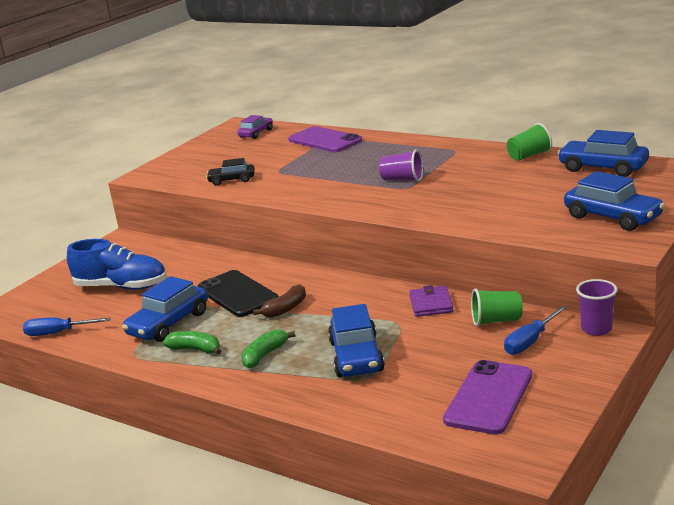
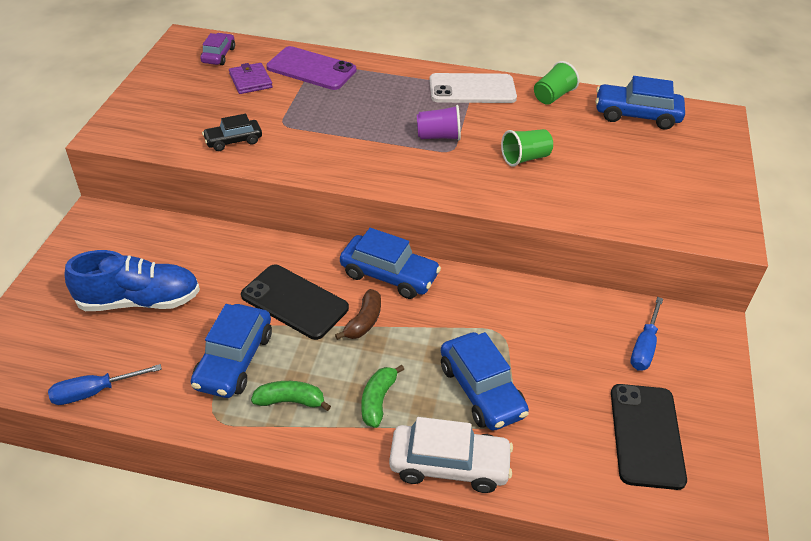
camera: 25 degrees left, 20 degrees up
purple wallet [410,285,454,317] -> purple wallet moved to [229,63,273,94]
purple phone [443,360,532,435] -> black phone [611,384,687,490]
green cup [471,288,523,327] -> green cup moved to [501,129,553,167]
blue car [564,171,665,231] -> blue car moved to [340,228,441,299]
purple cup [576,279,618,336] -> none
none -> white car [389,417,513,493]
none -> white phone [429,73,517,103]

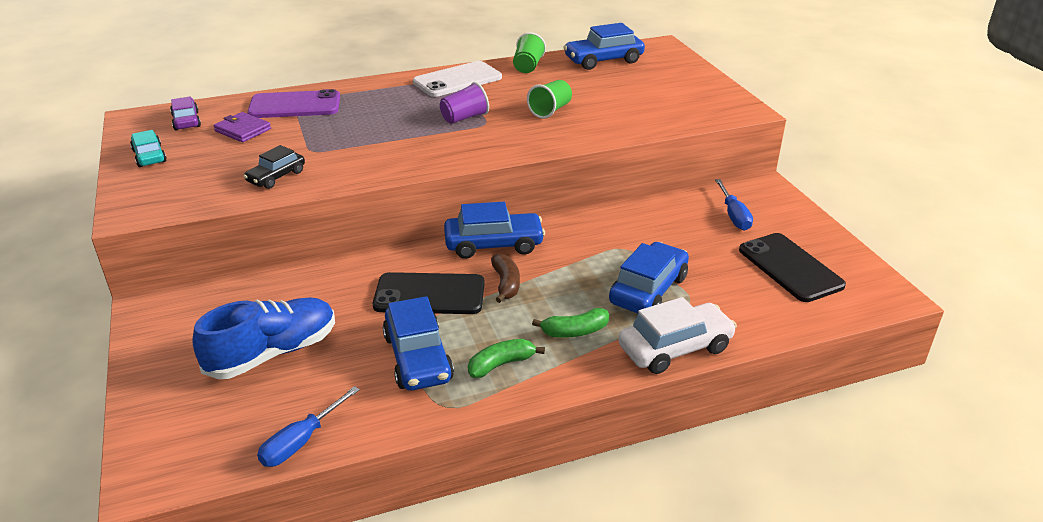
camera: 30 degrees left, 10 degrees down
green banana [361,365,404,428] -> green banana turned 90 degrees counterclockwise [532,308,609,338]
blue car [441,332,529,430] -> blue car turned 90 degrees counterclockwise [609,242,689,314]
none -> turquoise car [130,130,166,167]

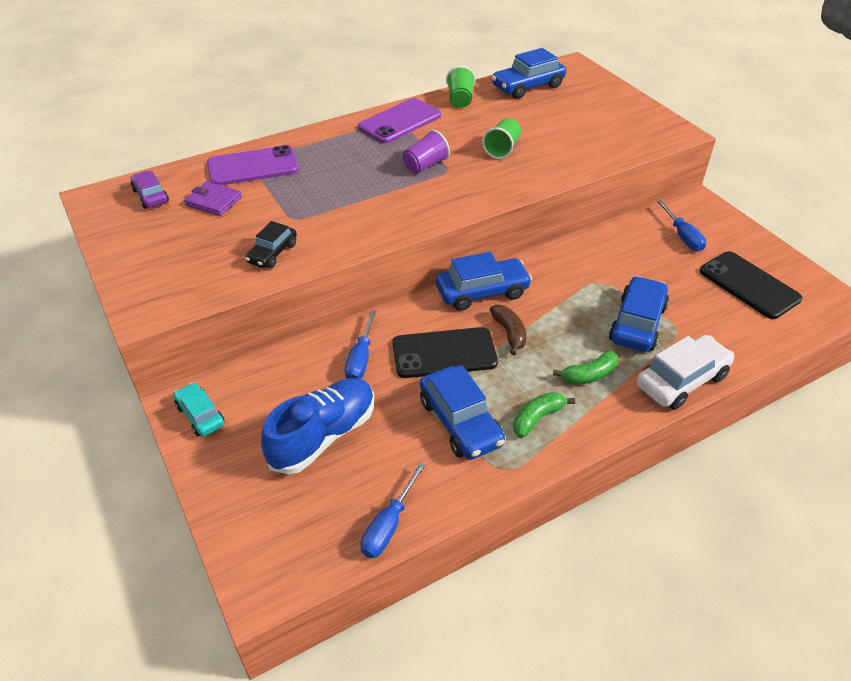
camera: 10 degrees left, 10 degrees up
turquoise car [130,130,166,167] -> turquoise car moved to [173,382,225,436]
white phone [413,61,502,97] -> purple phone [358,98,441,143]
none -> blue screwdriver [345,310,376,379]

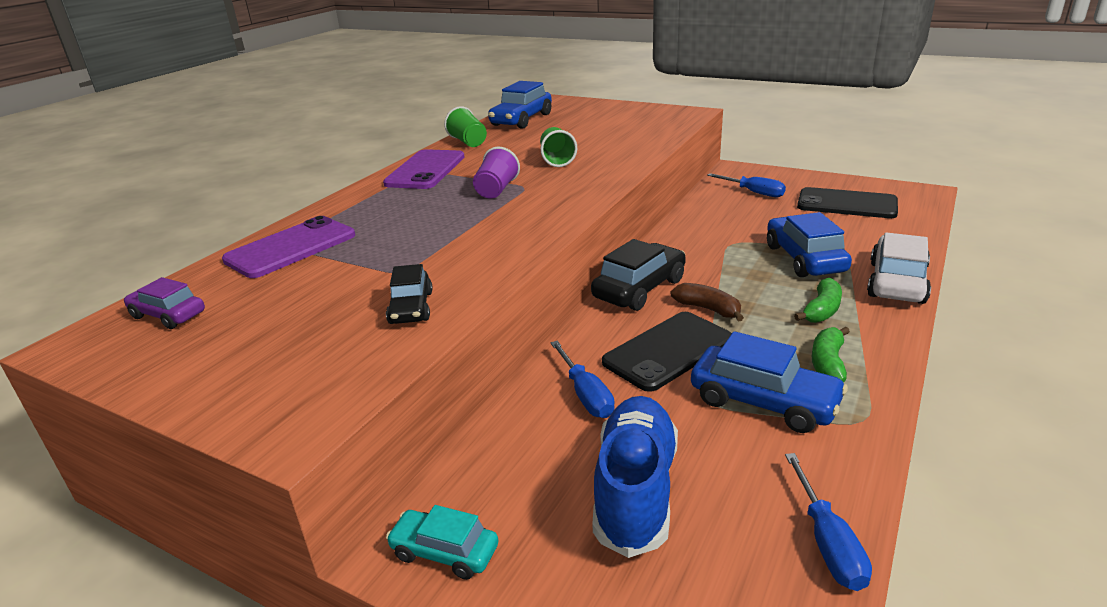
camera: 30 degrees left, 15 degrees down
purple wallet [184,181,242,216] -> none
blue car [436,252,532,311] -> black car [591,239,686,311]

